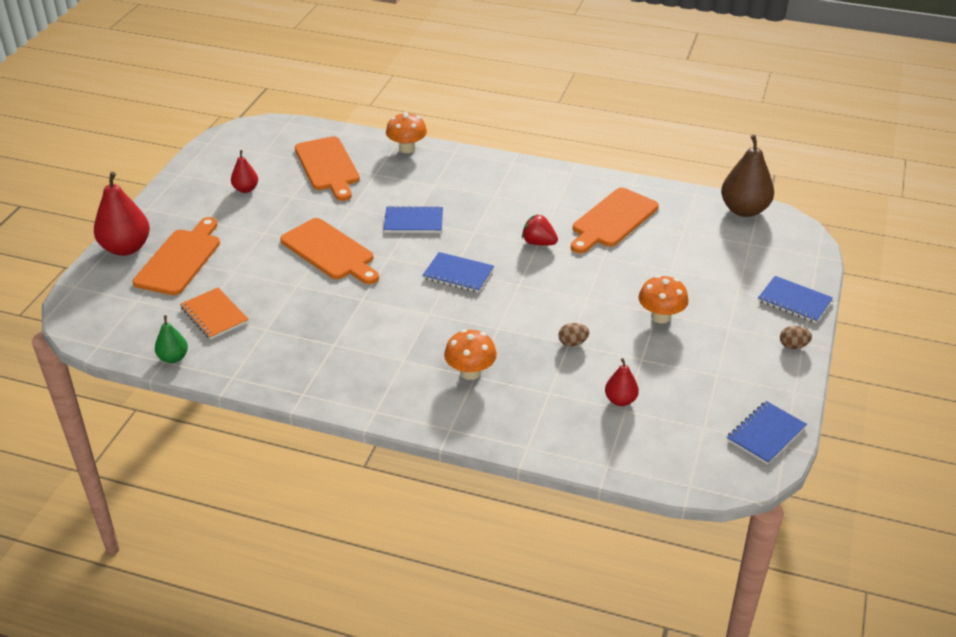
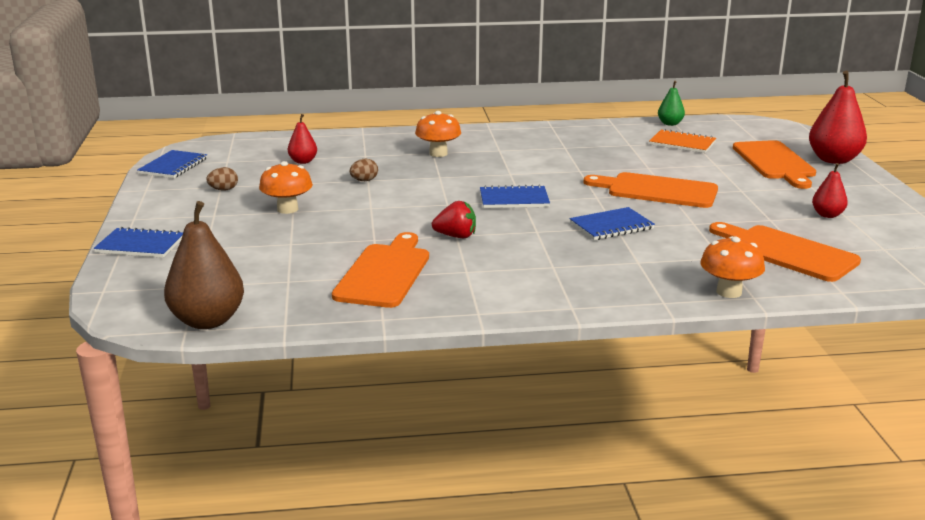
camera: 155 degrees right, 15 degrees down
brown egg [780,326,812,349] -> brown egg moved to [206,167,238,191]

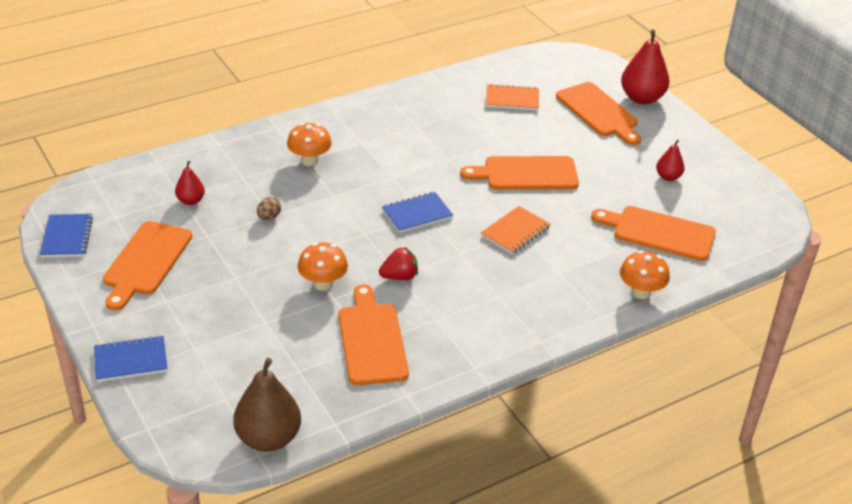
camera: 25 degrees left, 15 degrees up
brown egg [206,167,238,191] -> orange cutting board [103,221,192,311]
orange mushroom [259,161,313,214] -> orange mushroom moved to [298,242,348,291]
blue notebook [570,207,655,240] -> orange notebook [481,206,550,254]
green pear [658,81,685,126] -> none

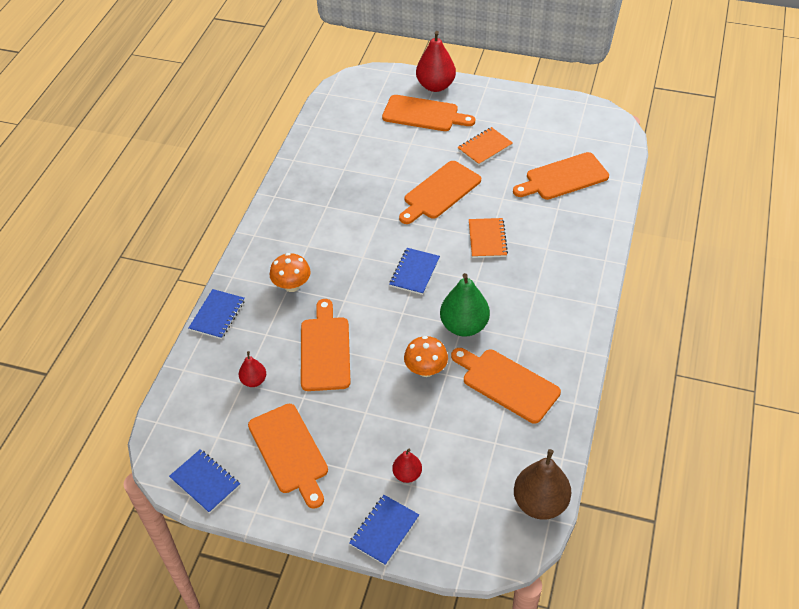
camera: 40 degrees left, 10 degrees up
brown egg [257,197,281,220] -> orange cutting board [301,299,351,391]
red strawberry [379,247,418,280] -> green pear [440,273,490,337]
orange notebook [486,84,539,111] -> orange notebook moved to [457,127,513,166]
orange mushroom [620,250,670,299] -> none
red pear [656,140,684,181] -> red pear moved to [392,449,422,483]
none -> blue notebook [189,289,245,339]

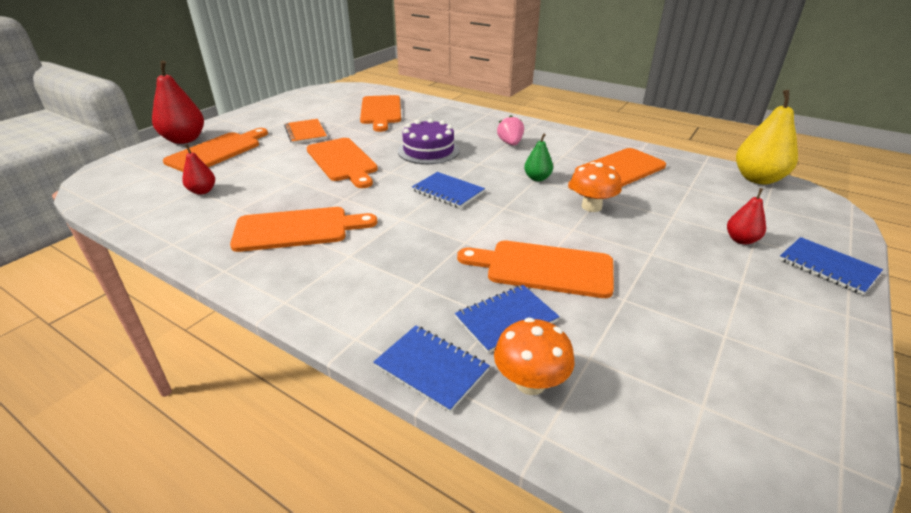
camera: 75 degrees left, 15 degrees down
blue notebook [169,449,240,513] -> blue notebook moved to [455,285,560,353]
red pear [239,351,266,387] -> red pear moved to [182,144,215,195]
orange cutting board [248,404,328,509] -> orange cutting board moved to [230,207,377,252]
orange mushroom [270,253,311,292] -> orange mushroom moved to [494,317,575,395]
green pear [440,273,490,337] -> green pear [524,134,553,181], size x0.54
orange notebook [469,218,508,258] -> purple cake [398,118,460,164]
brown pear [514,449,571,520] -> yellow pear [736,90,798,184]
none -> pink strawberry [497,115,524,146]

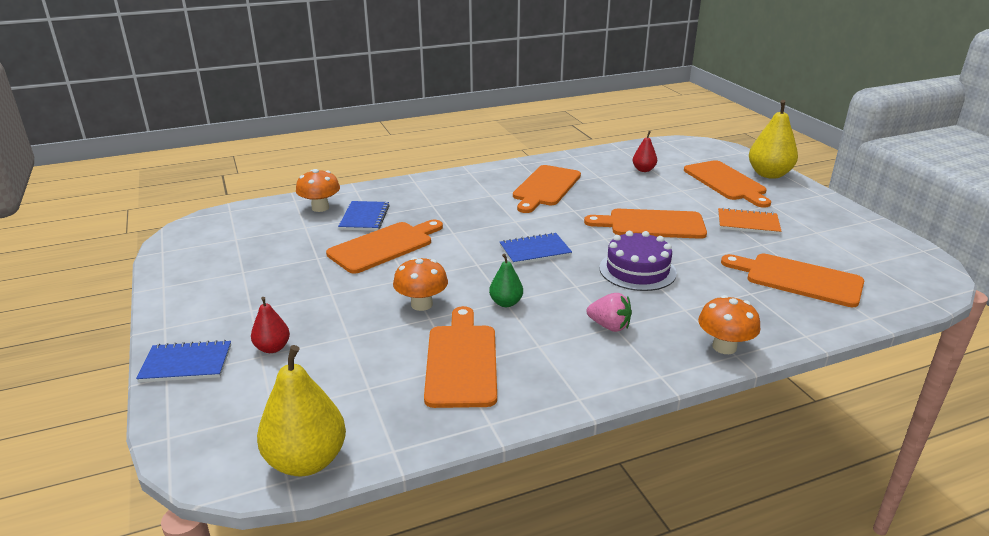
camera: 125 degrees right, 5 degrees down
red pear [152,61,204,144] -> yellow pear [749,100,798,179]
blue notebook [373,325,490,413] -> none
none -> orange mushroom [698,295,761,354]

